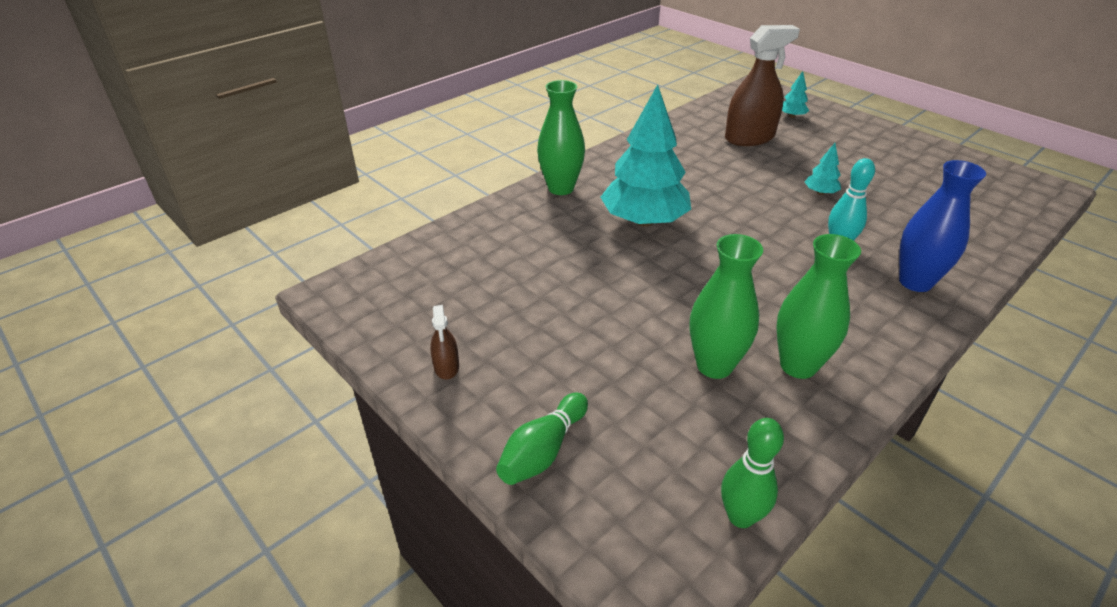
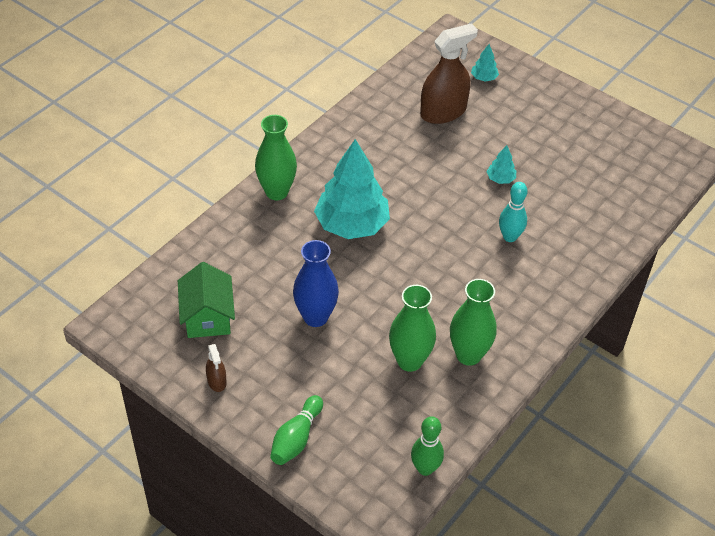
camera: 10 degrees left, 10 degrees up
blue vase [899,160,986,292] -> blue vase moved to [293,240,339,327]
none -> green house [178,262,235,338]

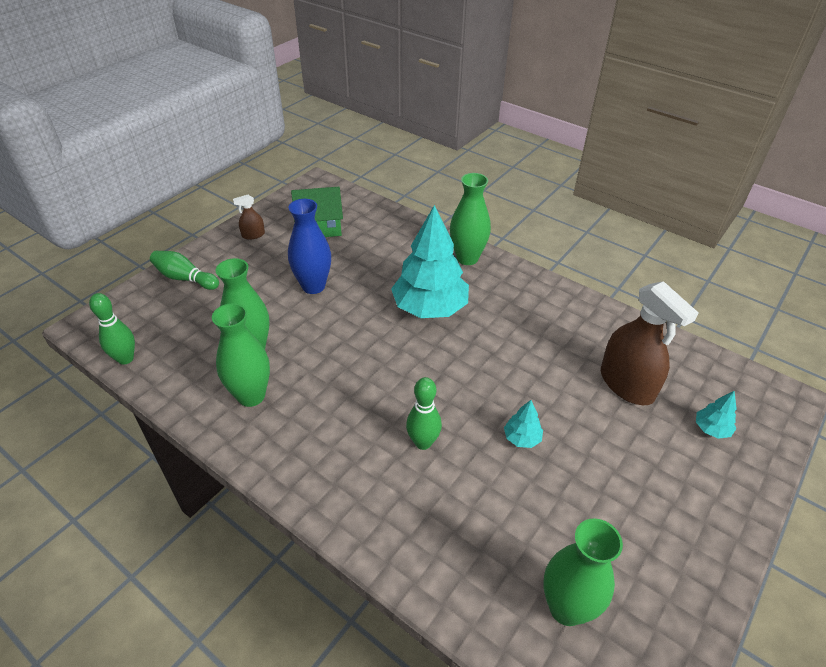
camera: 90 degrees right, 5 degrees down
turquoise bowling pin [499,182,528,242] -> green bowling pin [406,377,442,450]
none -> green vase [543,518,623,626]

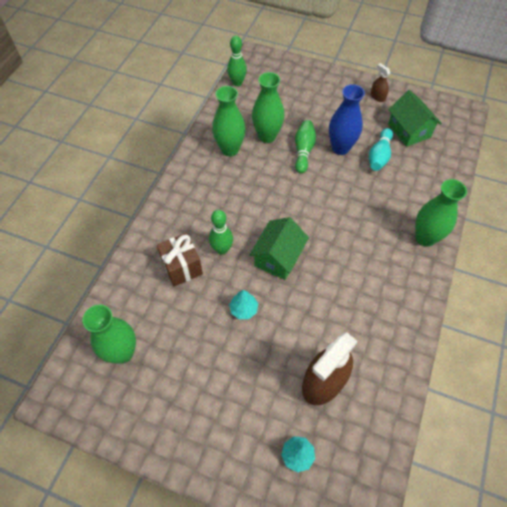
camera: 75 degrees right, 15 degrees up
green bowling pin [150,251,219,290] -> green bowling pin moved to [295,120,316,174]
turquoise tree [391,205,469,318] -> none
none -> brown gift [157,233,203,287]
none -> green house [249,217,309,280]
none -> turquoise bowling pin [369,128,393,171]

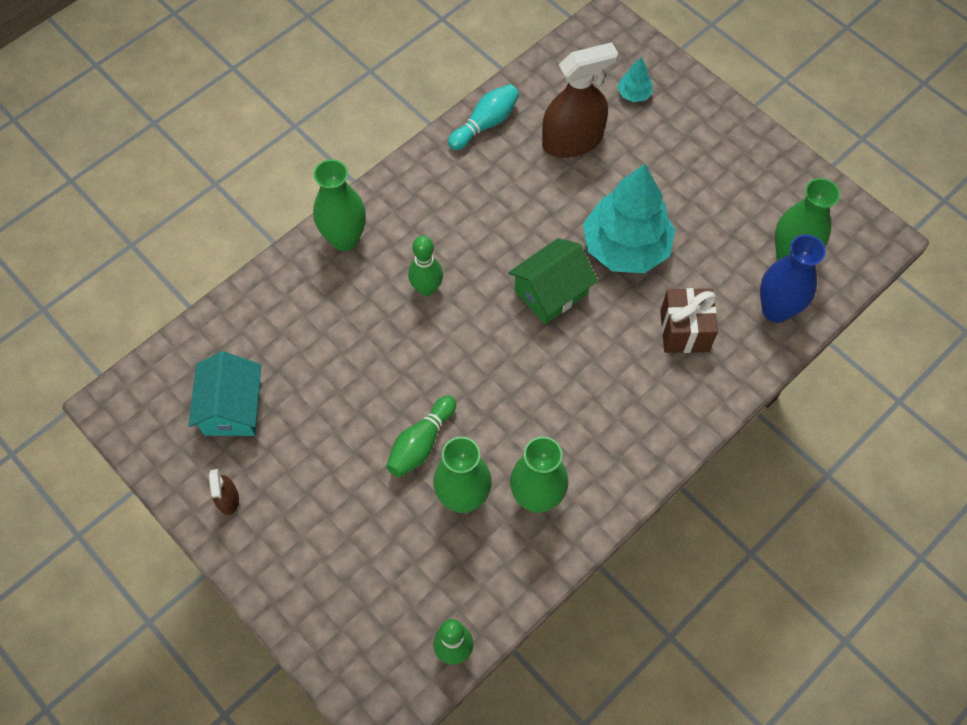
camera: 155 degrees left, 5 degrees up
green bowling pin [209,210,233,255] -> green bowling pin moved to [408,236,443,296]
turquoise tree [229,290,258,319] -> turquoise tree [583,164,676,273], size x2.39
blue vase [329,84,365,155] -> blue vase moved to [760,234,826,323]
turquoise bowling pin [369,128,393,171] -> turquoise bowling pin moved to [448,84,519,150]
green house [388,90,442,147] -> turquoise house [188,351,261,436]

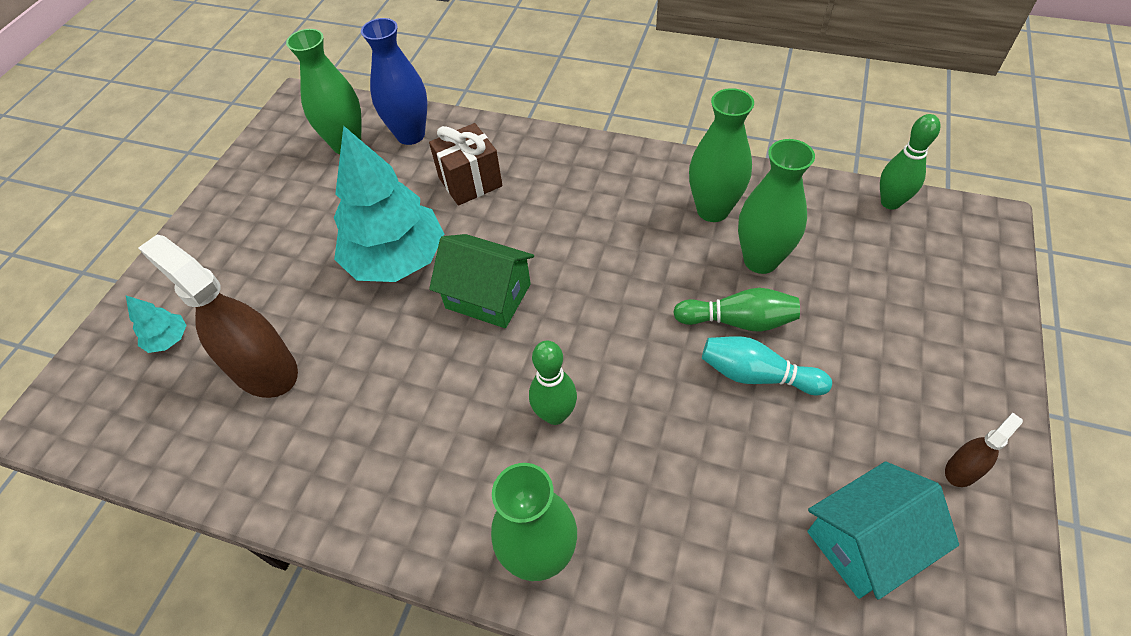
camera: 115 degrees left, 10 degrees down
turquoise bowling pin [448,84,519,150] -> turquoise bowling pin moved to [702,336,832,395]

